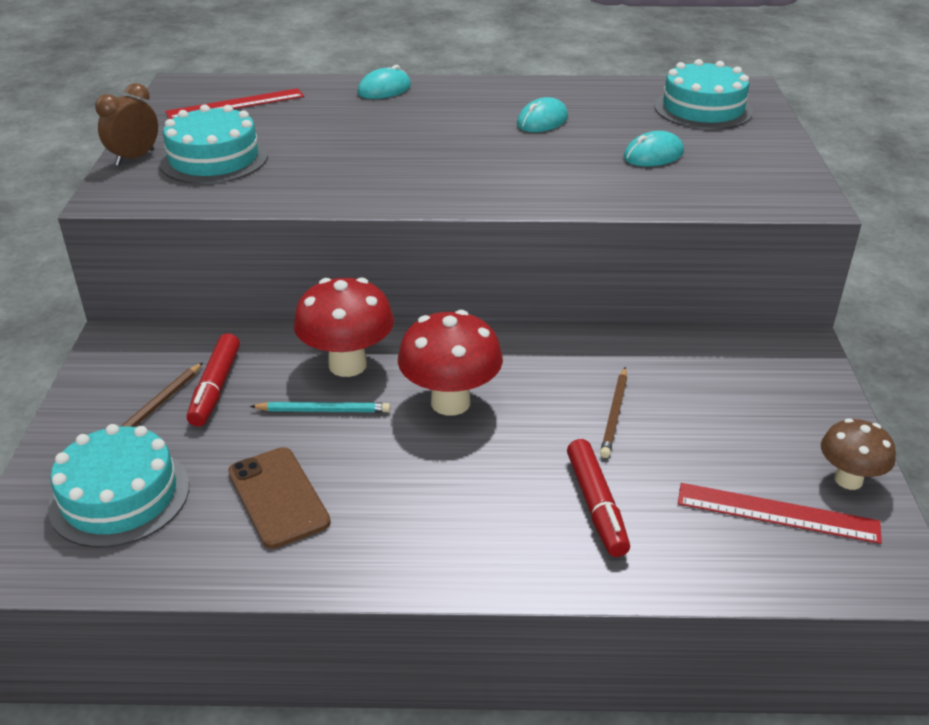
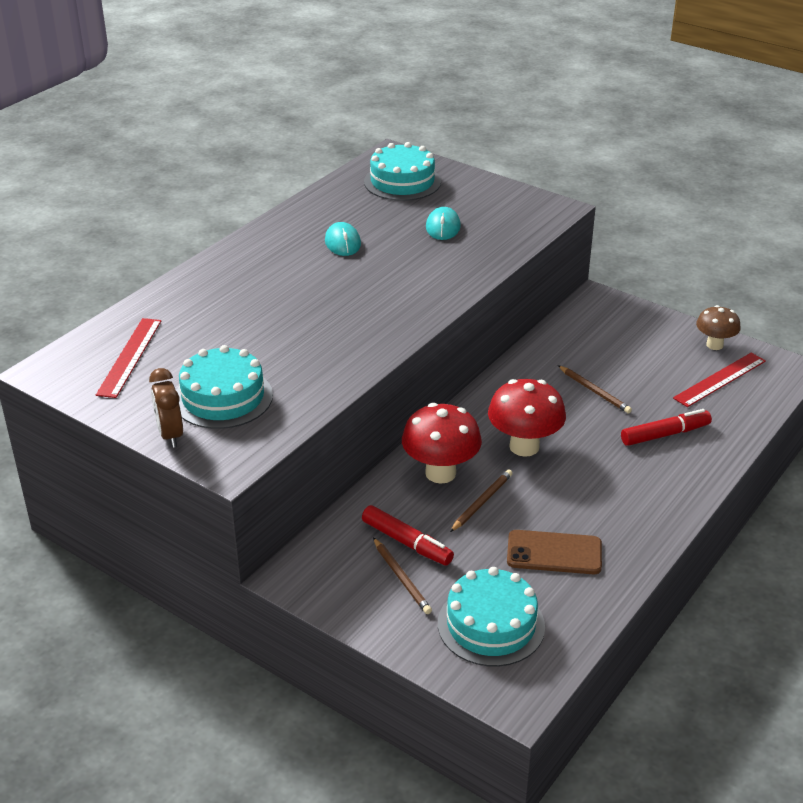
camera: 55 degrees left, 0 degrees up
turquoise pencil [250,402,390,413] -> brown pencil [450,469,513,532]
turquoise mouse [357,65,411,99] -> none
red marker [567,439,630,557] -> red marker turned 45 degrees counterclockwise [621,409,712,446]

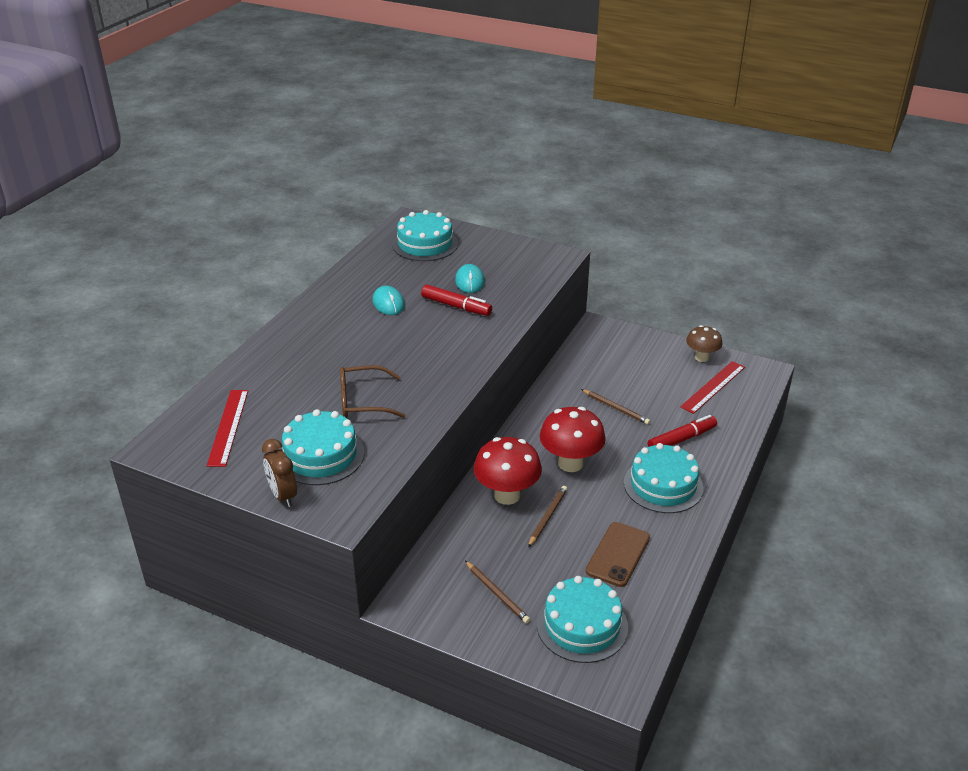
camera: 10 degrees left, 0 degrees up
red marker [362,505,454,565] -> red marker moved to [421,284,492,316]
brown phone [507,530,602,574] -> brown phone turned 60 degrees counterclockwise [586,522,650,587]
none -> brown glasses [340,365,406,418]
none -> turquoise cake [624,443,703,513]

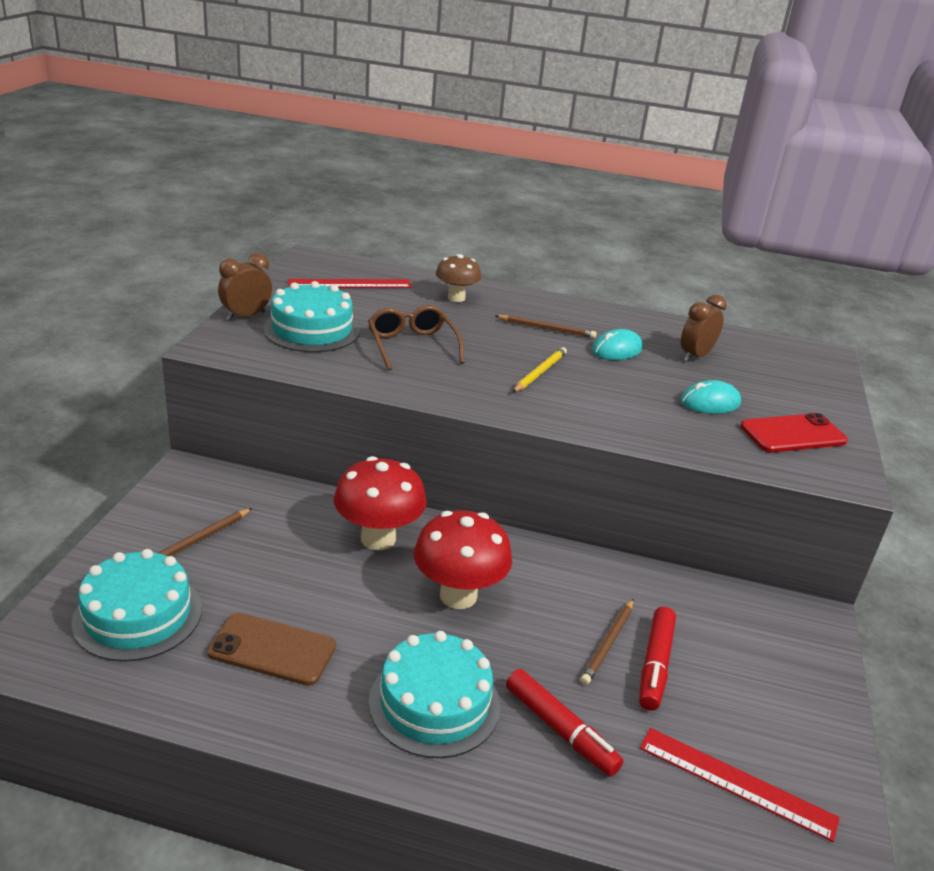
camera: 75 degrees right, 5 degrees down
turquoise cake [392,210,458,261] -> none
red marker [421,284,492,316] -> red marker moved to [639,607,676,711]
brown pencil [528,486,567,547] -> brown pencil moved to [496,315,597,338]
brown mushroom [686,325,723,362] -> brown mushroom moved to [436,254,481,302]
none -> yellow pencil [513,347,567,392]
none -> brown clock [681,295,727,362]
none -> red phone [740,413,848,453]

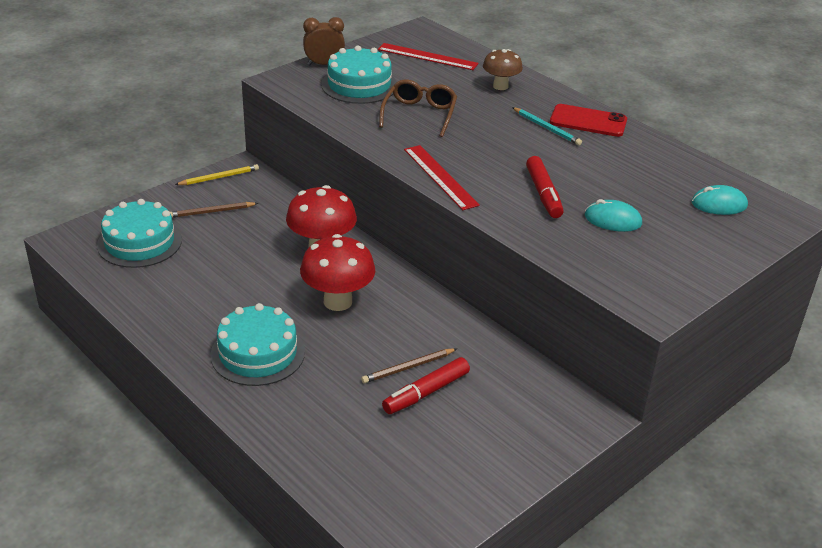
camera: 35 degrees right, 5 degrees up
brown phone [207,613,336,686] -> none
brown pencil [496,315,597,338] -> turquoise pencil [512,107,582,145]
red marker [506,669,624,777] -> red marker moved to [526,156,564,218]
yellow pencil [513,347,567,392] -> yellow pencil moved to [175,164,259,185]
turquoise mouse [592,329,643,360] -> turquoise mouse moved to [692,185,748,215]
red ruler [640,728,840,842] -> red ruler moved to [404,145,480,210]
brown clock [681,295,727,362] -> none
red phone [740,413,848,453] -> red phone moved to [550,104,627,137]

